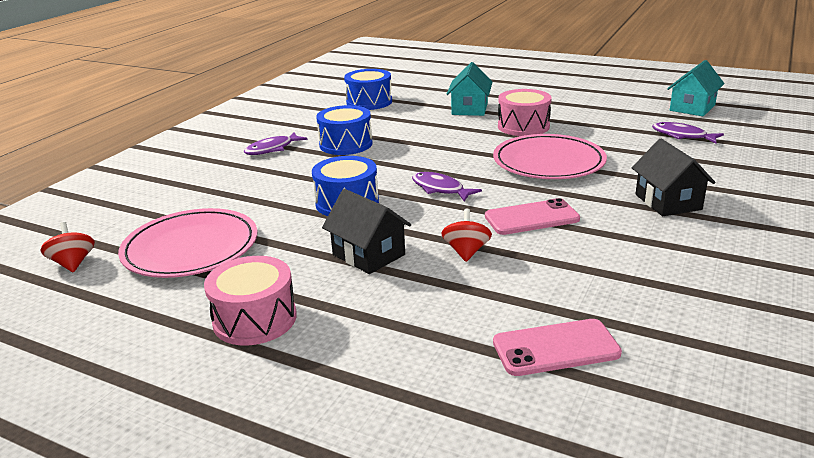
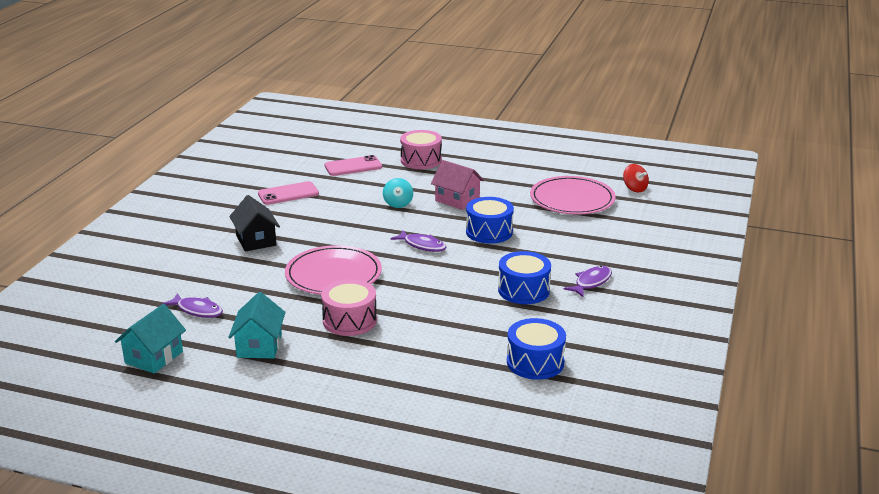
camera: 170 degrees right, 0 degrees up
pink drum [204,256,297,345] -> pink drum moved to [400,130,442,169]
black house [322,189,411,274] -> pink house [431,160,484,210]
red spinning top [441,209,492,262] -> turquoise spinning top [383,178,413,208]
turquoise house [447,62,493,116] -> turquoise house moved to [228,292,286,359]
pink phone [485,198,580,235] -> pink phone moved to [258,181,319,205]

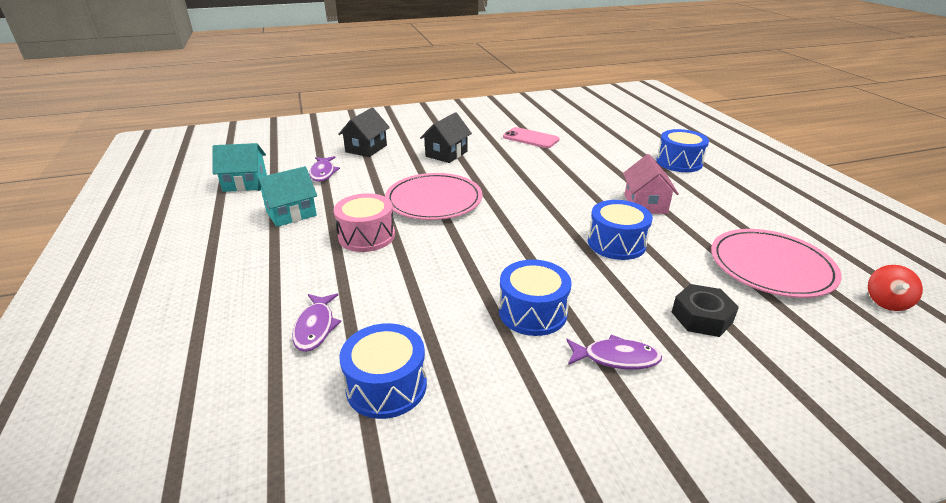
camera: 55 degrees right, 5 degrees up
pink phone [325,155,382,176] -> none
turquoise spinning top [383,178,413,208] -> none
purple fish [390,230,446,252] -> purple fish moved to [292,293,341,352]
pink drum [400,130,442,169] -> blue drum [656,129,709,172]
none -> black house [338,108,390,157]
none -> black nut [672,284,739,337]

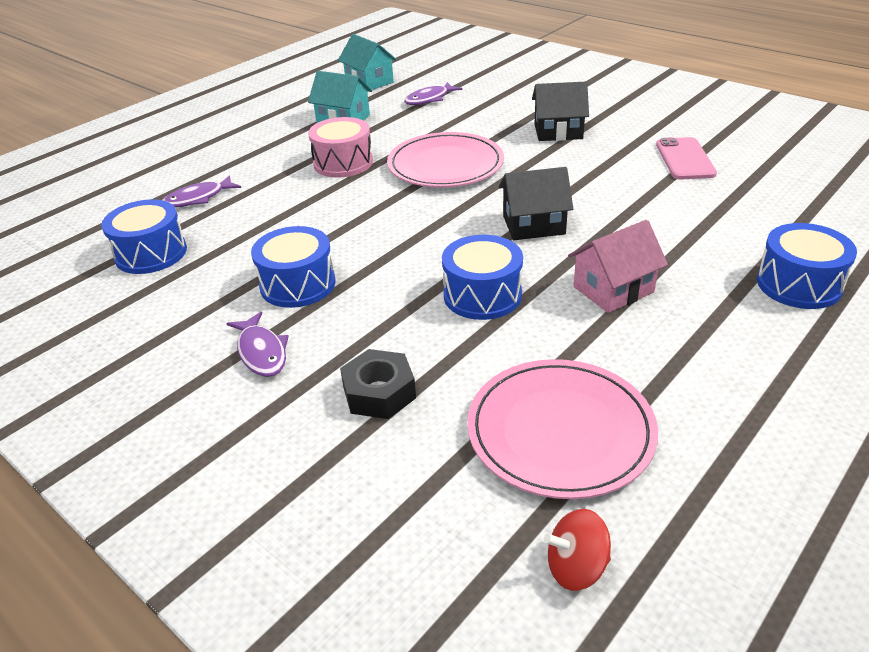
camera: 60 degrees right, 5 degrees up
black house [338,108,390,157] -> black house moved to [499,167,573,240]

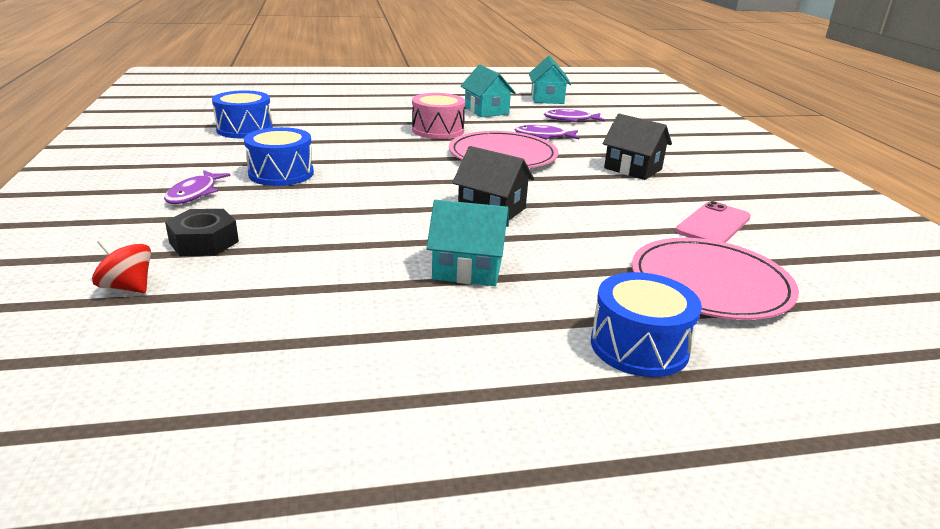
camera: 35 degrees right, 10 degrees down
purple fish [163,175,241,208] -> purple fish moved to [515,125,579,139]
blue drum [442,235,523,320] -> none
pink plate [467,359,658,499] -> pink plate moved to [632,238,799,320]
red spinning top [544,509,611,591] -> red spinning top moved to [92,238,151,293]
pink house [568,220,668,313] -> turquoise house [427,200,509,286]

